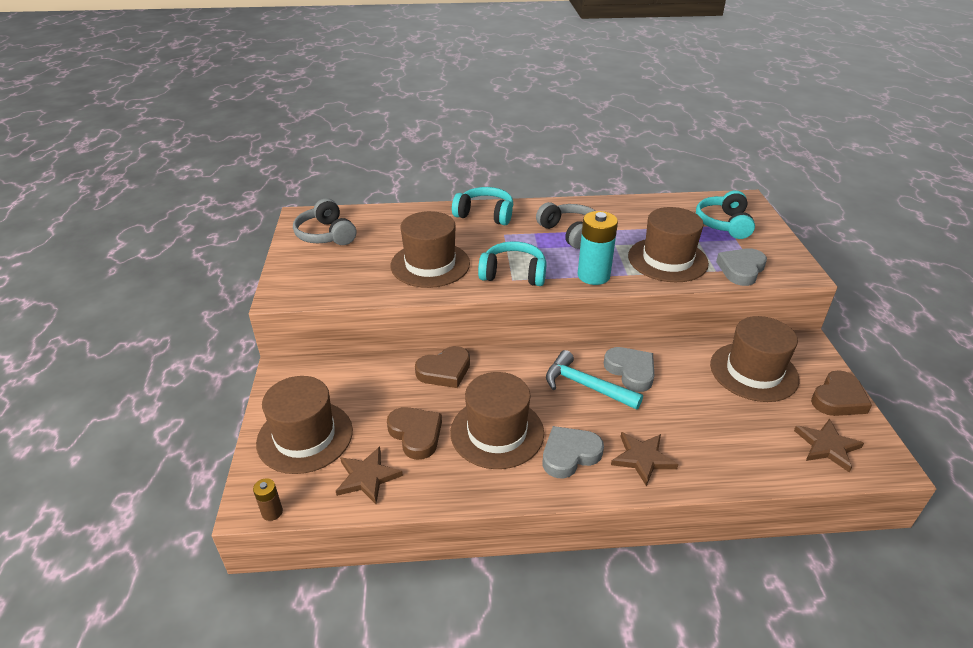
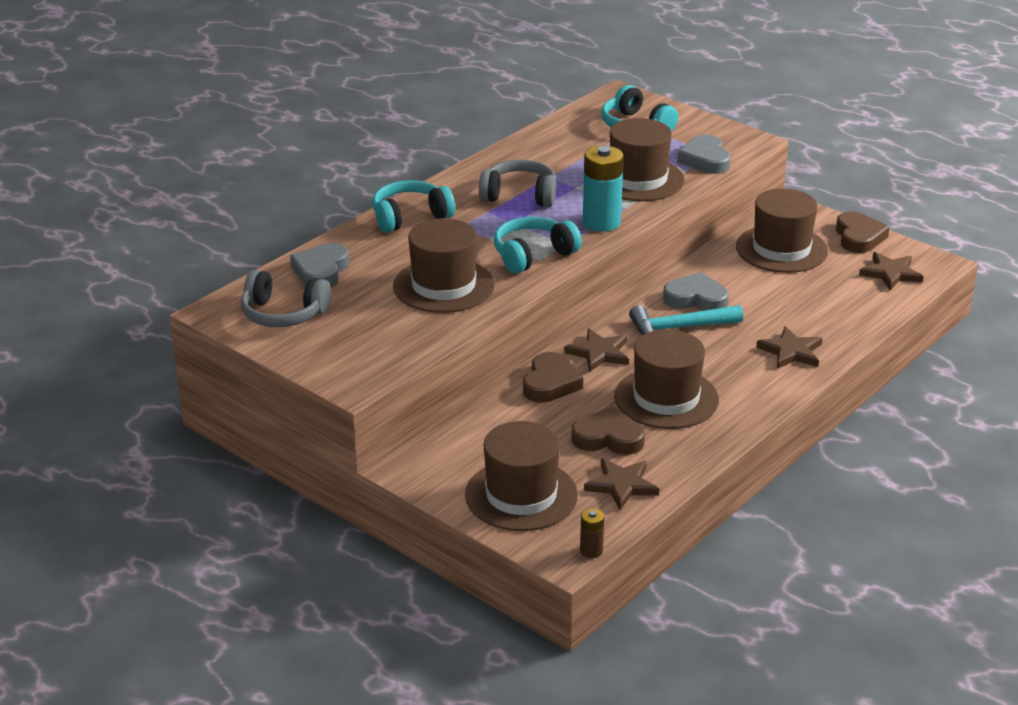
camera: 45 degrees left, 5 degrees down
grey heart [543,426,604,478] -> grey heart moved to [290,243,350,287]
none -> brown star [564,328,629,372]

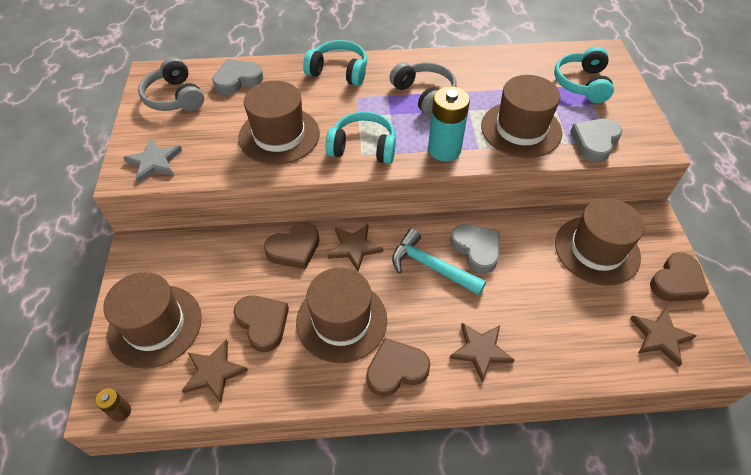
camera: 45 degrees right, 20 degrees up
none -> grey star [123,138,182,183]
none -> brown heart [366,338,430,397]

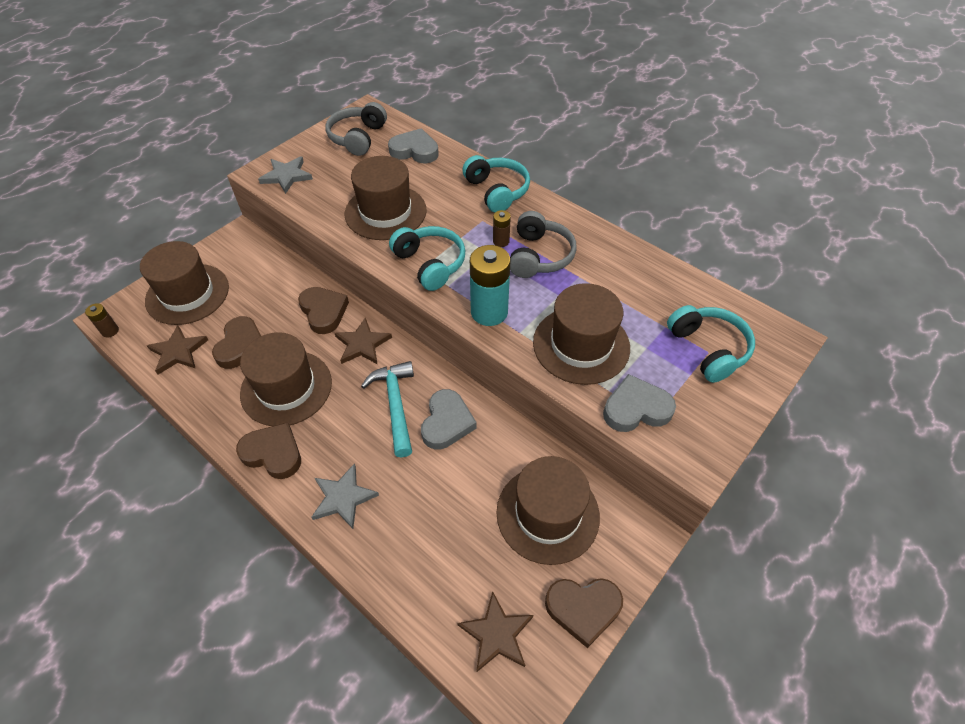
camera: 45 degrees right, 0 degrees up
brown heart [264,223,320,269] -> brown heart turned 135 degrees counterclockwise [298,287,349,334]
brown star [449,323,515,382] -> grey star [311,463,379,529]
turquoise headphones [554,47,614,103] -> turquoise headphones turned 105 degrees clockwise [667,305,755,383]
none -> brown battery [493,210,511,247]

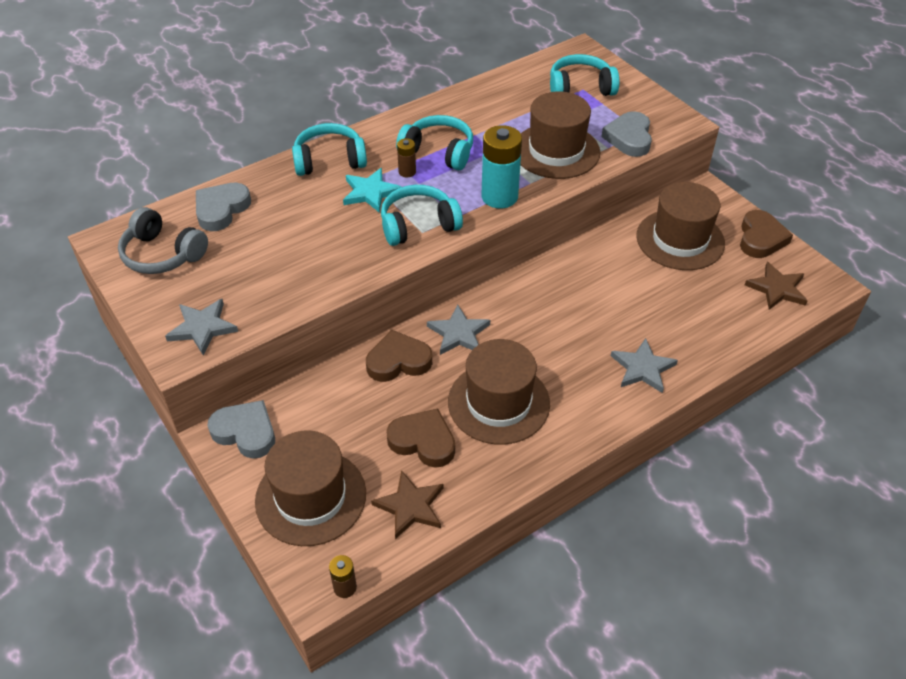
camera: 75 degrees left, 5 degrees down
brown heart [236,422,301,479] -> none
brown star [335,318,392,364] -> grey star [427,304,490,355]
brown hat [345,156,427,240] -> none
turquoise hammer [361,361,414,458] -> none
grey heart [421,389,477,450] -> grey heart moved to [208,400,275,458]
grey headphones [510,211,577,278] -> turquoise headphones [396,115,473,170]
none -> turquoise star [343,168,402,213]

